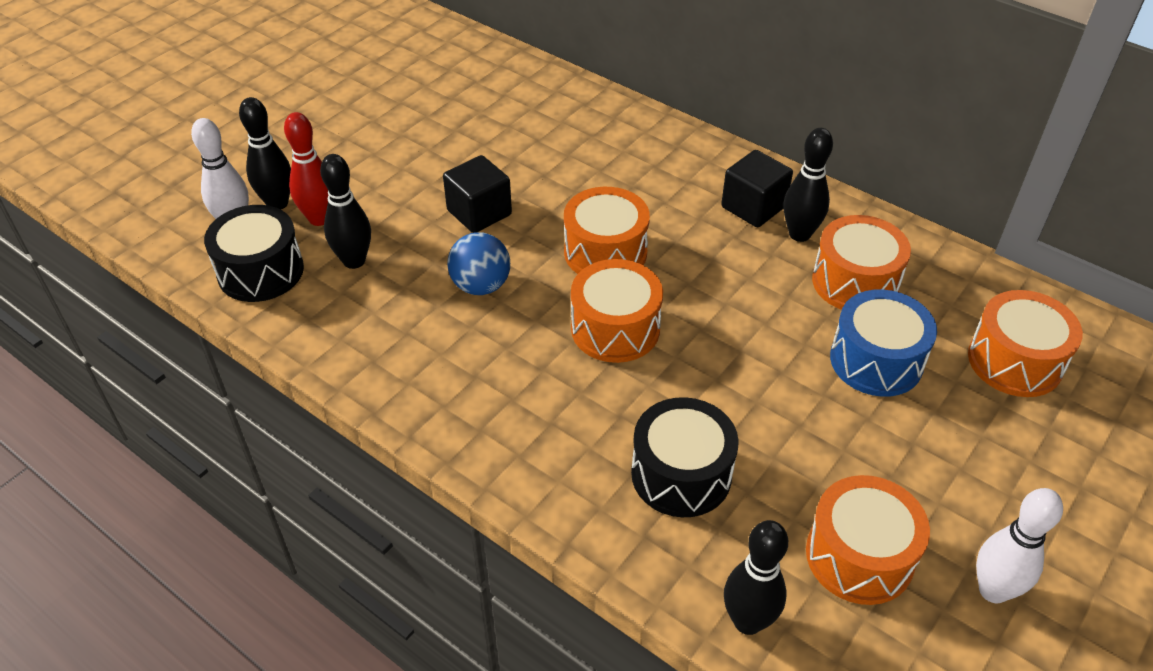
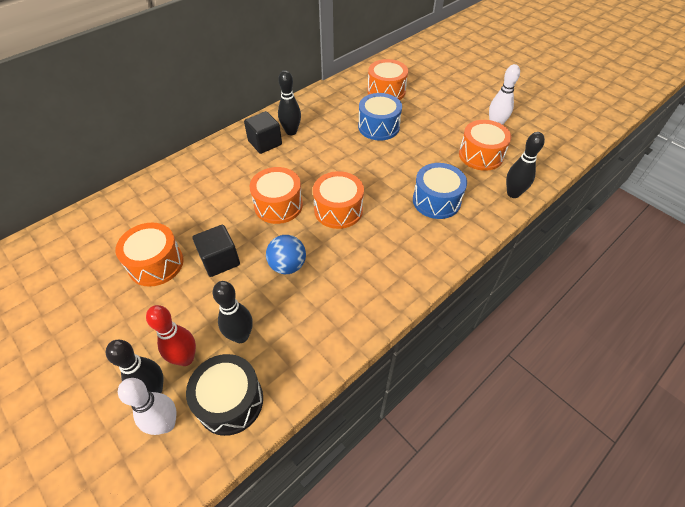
camera: 80 degrees left, 5 degrees up
black drum [631,397,739,517] -> blue drum [413,163,467,219]
orange drum [812,215,911,310] -> orange drum moved to [115,223,184,287]

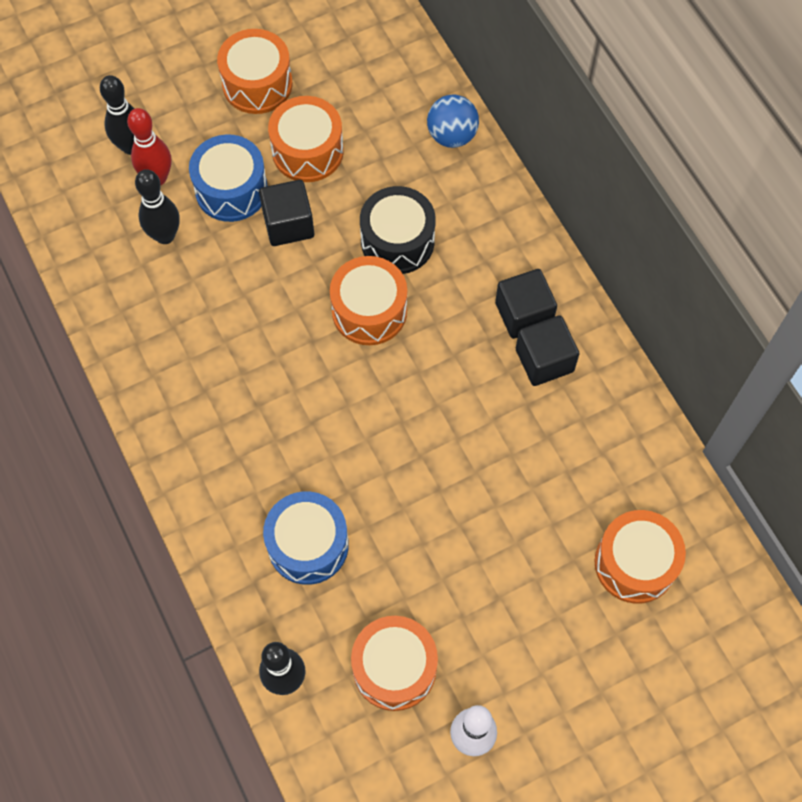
camera: 105 degrees right, 15 degrees up
white bowling pin [118,378,177,435] -> none
black drum [186,354,263,436] -> black drum moved to [360,186,436,274]
blue ball [266,235,306,274] -> blue ball moved to [427,95,479,148]
black bowling pin [278,70,301,135] -> black cube [516,315,580,386]
orange drum [313,171,364,229] -> orange drum moved to [217,29,293,114]
blue drum [358,93,402,141] -> blue drum moved to [189,135,268,222]

